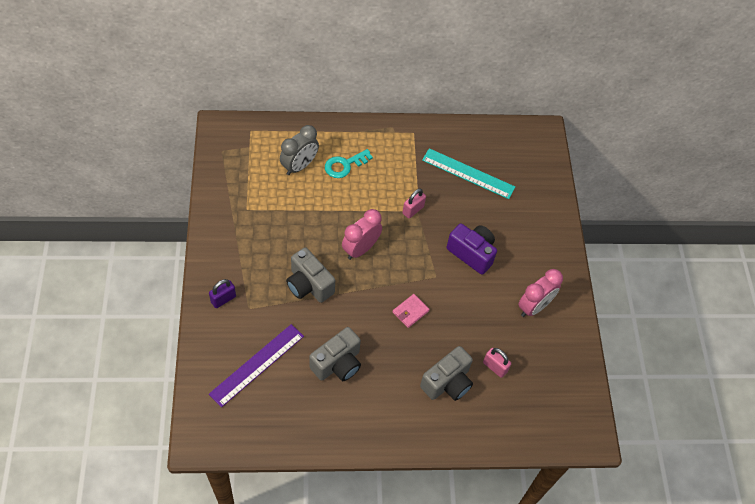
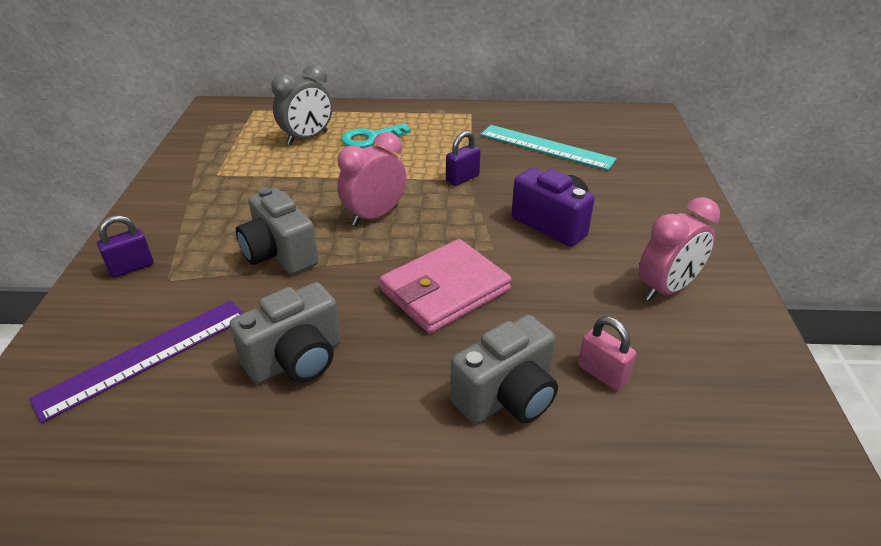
camera: 10 degrees right, 20 degrees down
pink wallet [393,294,430,328] -> pink wallet [380,239,512,334], size x2.00
pink padlock [402,188,426,219] -> purple padlock [446,131,481,186]

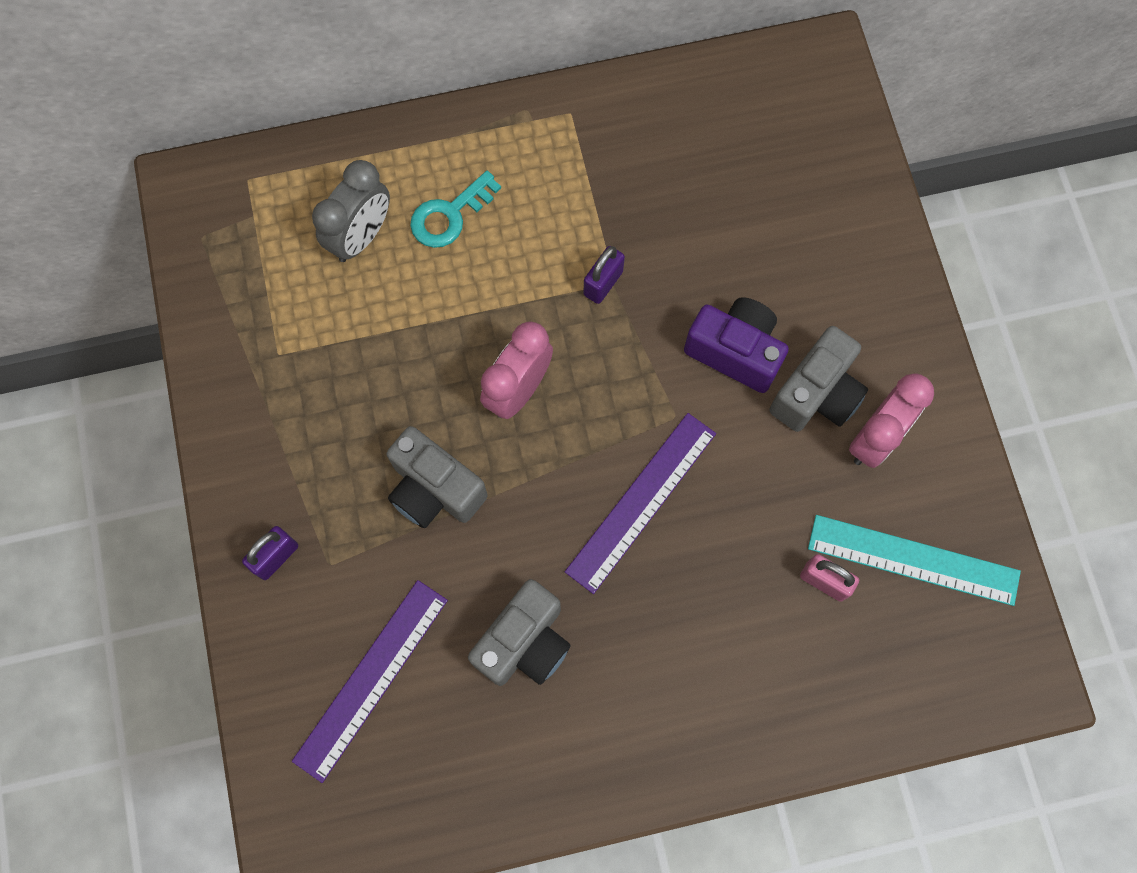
camera: 15 degrees left, 35 degrees up
pink wallet [380,239,512,334] -> purple ruler [565,413,716,594]
grey camera [450,315,558,424] -> grey camera moved to [769,326,868,432]
turquoise ruler [480,125,617,170] -> turquoise ruler moved to [808,515,1021,606]

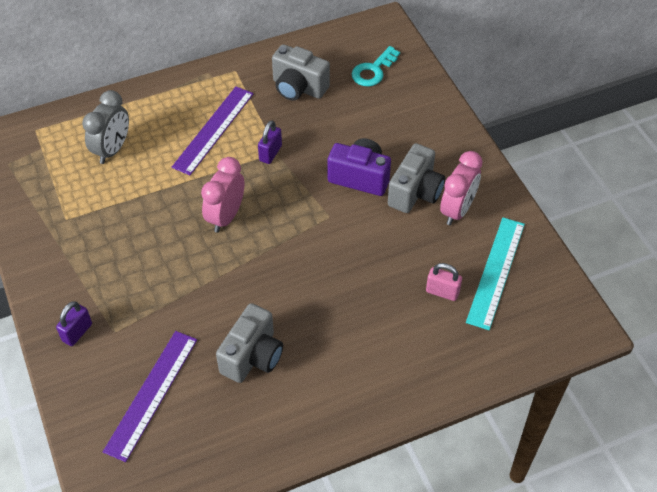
camera: 10 degrees left, 20 degrees down
grey camera [386,426,488,528] -> grey camera moved to [272,44,330,101]
turquoise key [410,171,501,248] -> turquoise key moved to [351,46,400,87]
purple ruler [565,413,716,594] -> purple ruler moved to [172,86,254,175]
turquoise ruler [808,515,1021,606] -> turquoise ruler turned 75 degrees counterclockwise [466,218,525,330]

